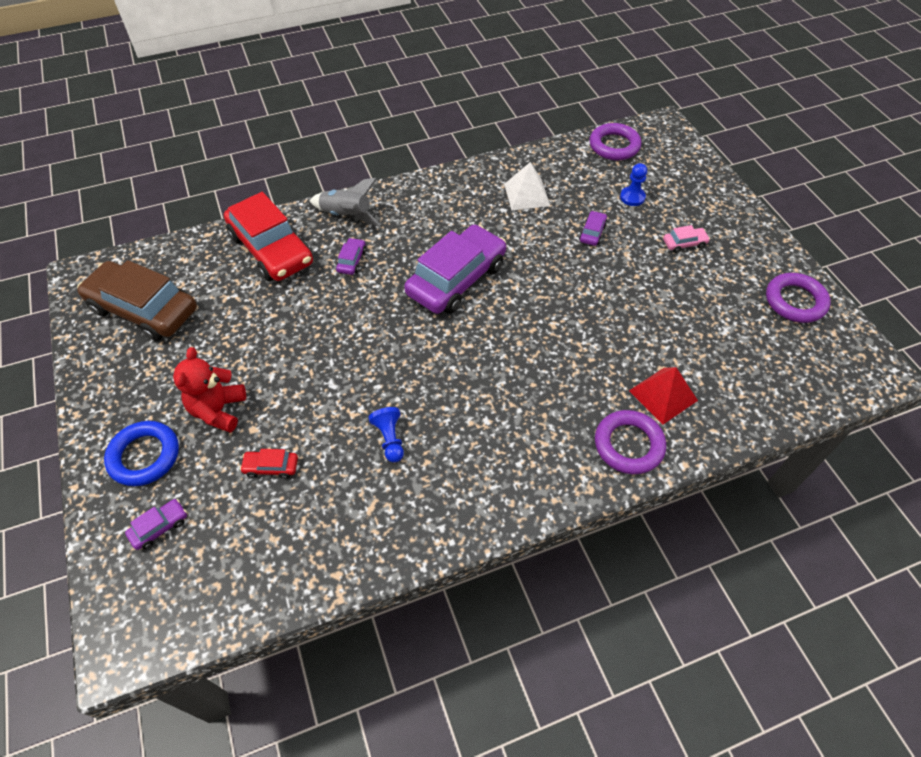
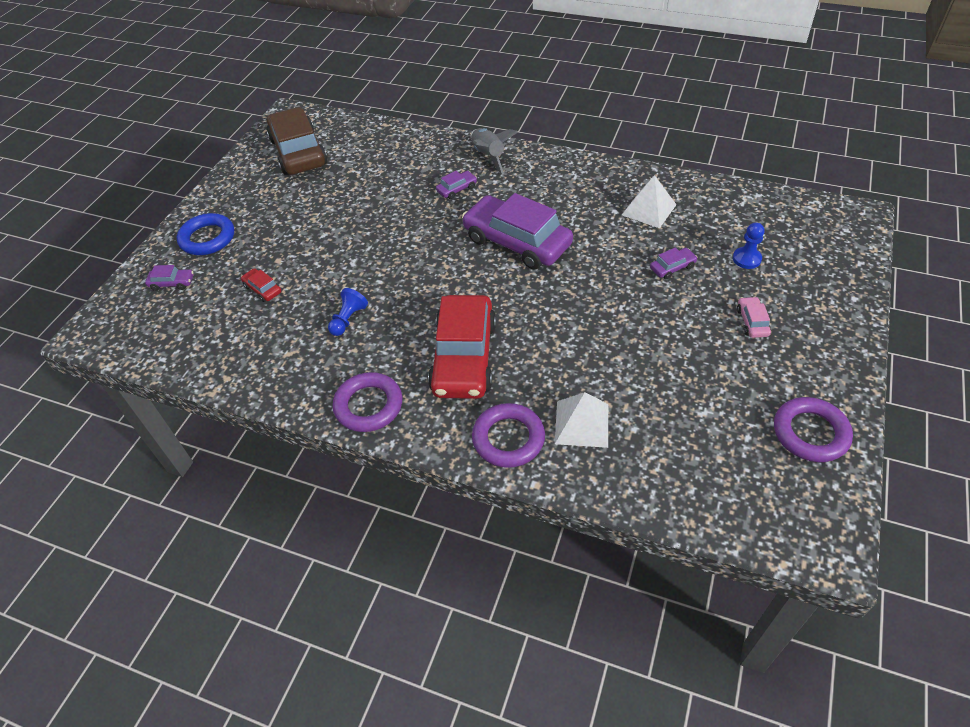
camera: 45 degrees right, 5 degrees down
red teddy bear [173,347,246,433] -> none
red car [224,192,313,281] -> red car moved to [428,295,496,399]
purple car [404,224,506,314] -> purple car turned 135 degrees counterclockwise [462,193,573,270]
purple ring [590,123,641,160] -> purple ring moved to [333,372,402,432]
red pyramid [629,367,698,425] -> white pyramid [555,392,608,448]
pink car [663,225,710,253] -> pink car turned 120 degrees counterclockwise [737,296,771,338]

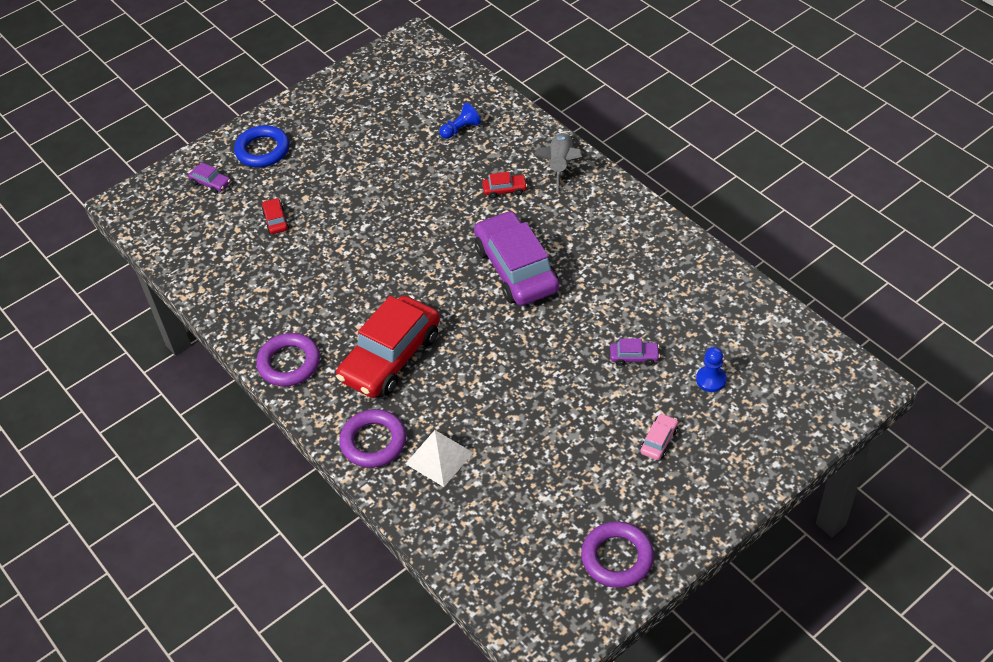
camera: 30 degrees right, 0 degrees up
brown car [267,107,327,175] -> none
blue pawn [328,288,368,336] -> blue pawn moved to [439,102,481,139]
purple car [436,171,477,199] -> red car [482,172,527,198]
white pyramid [622,175,677,228] -> none

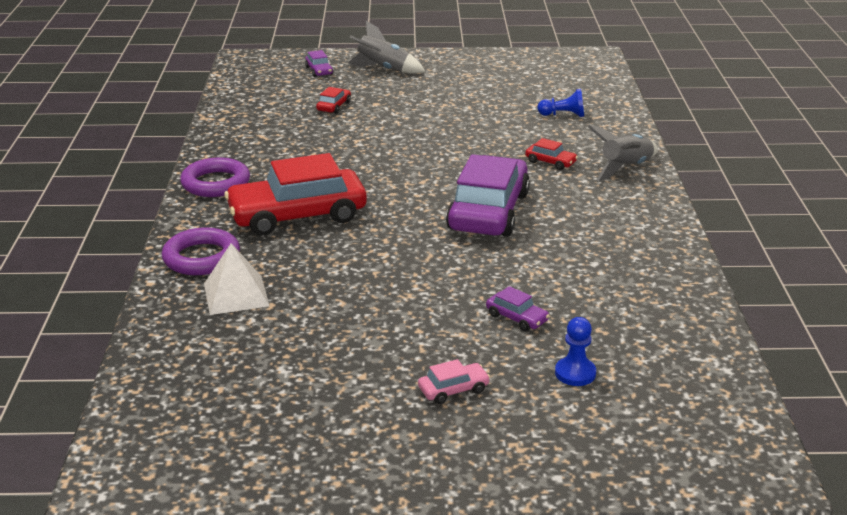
camera: 35 degrees right, 20 degrees down
blue ring [234,125,289,167] -> grey rocket [348,21,426,74]
purple ring [581,521,654,588] -> none

